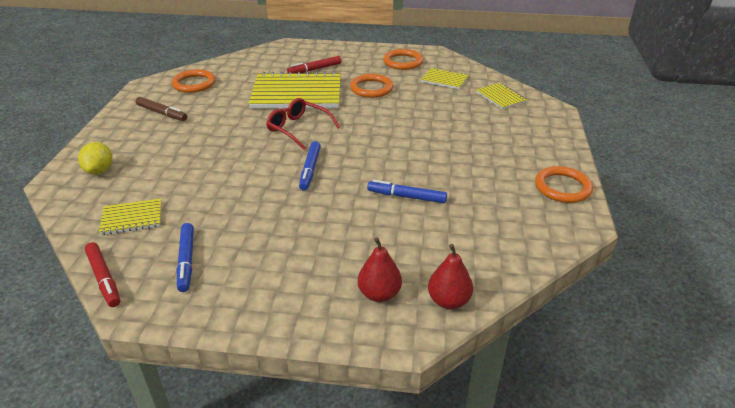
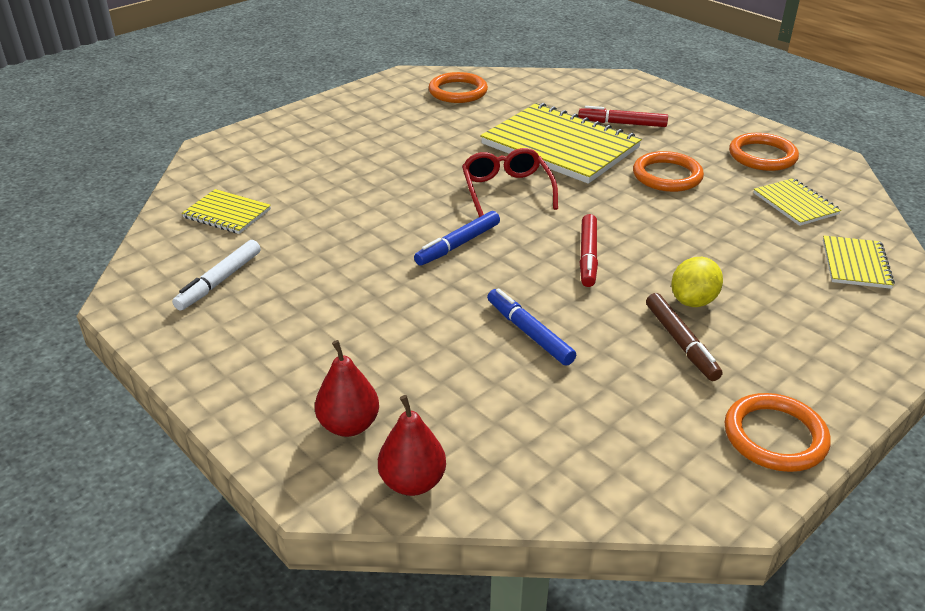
camera: 40 degrees right, 0 degrees up
yellow lemon [78,142,112,175] -> yellow lemon moved to [671,257,723,307]
red marker [85,242,120,307] -> red marker moved to [580,214,598,287]
brown marker [136,97,187,121] -> brown marker moved to [646,293,723,381]
blue marker [177,223,194,292] -> white marker [172,240,261,311]

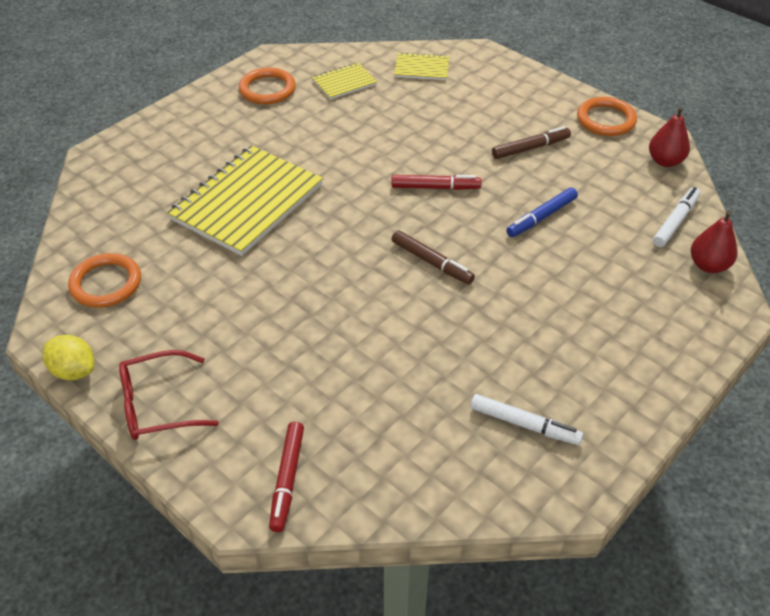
camera: 95 degrees left, 10 degrees up
yellow notebook [182,189,271,234] -> none
red pear [315,340,379,437] -> red pear moved to [649,106,690,167]
blue marker [414,211,500,266] -> brown marker [392,230,475,284]
red glasses [462,148,558,217] -> red glasses moved to [119,350,219,440]
red marker [578,106,668,127] -> red marker moved to [269,422,304,532]
orange ring [633,151,704,192] -> none
yellow lemon [671,257,723,307] -> yellow lemon moved to [42,335,94,381]
none -> white marker [653,187,700,247]

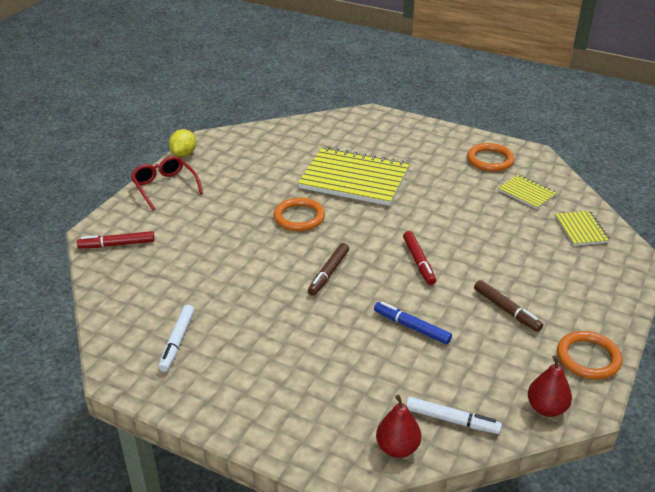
camera: 75 degrees right, 10 degrees down
orange ring [68,253,141,308] -> orange ring moved to [274,198,325,231]

